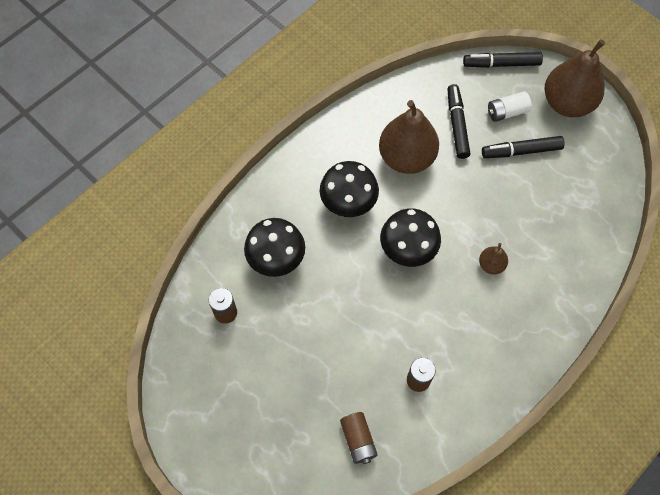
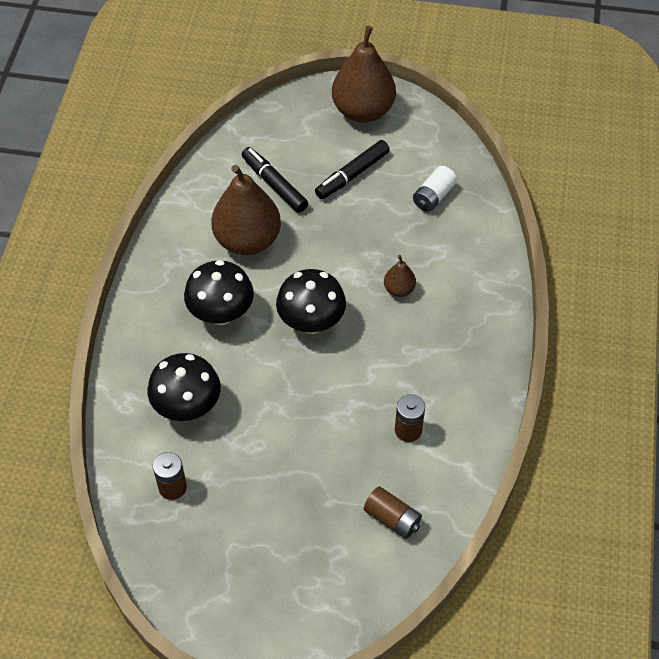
camera: 35 degrees left, 10 degrees down
black marker [463,52,543,68] -> none
white battery [488,91,532,122] -> white battery moved to [413,166,457,212]

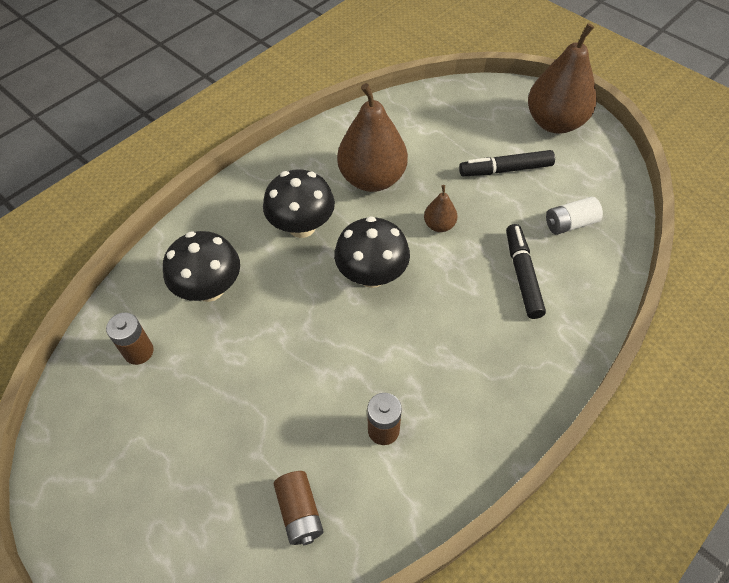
camera: 35 degrees right, 0 degrees up
black marker [242,147,308,213] -> black marker moved to [506,224,546,319]
brown pear [384,255,416,297] -> brown pear moved to [424,185,457,232]

